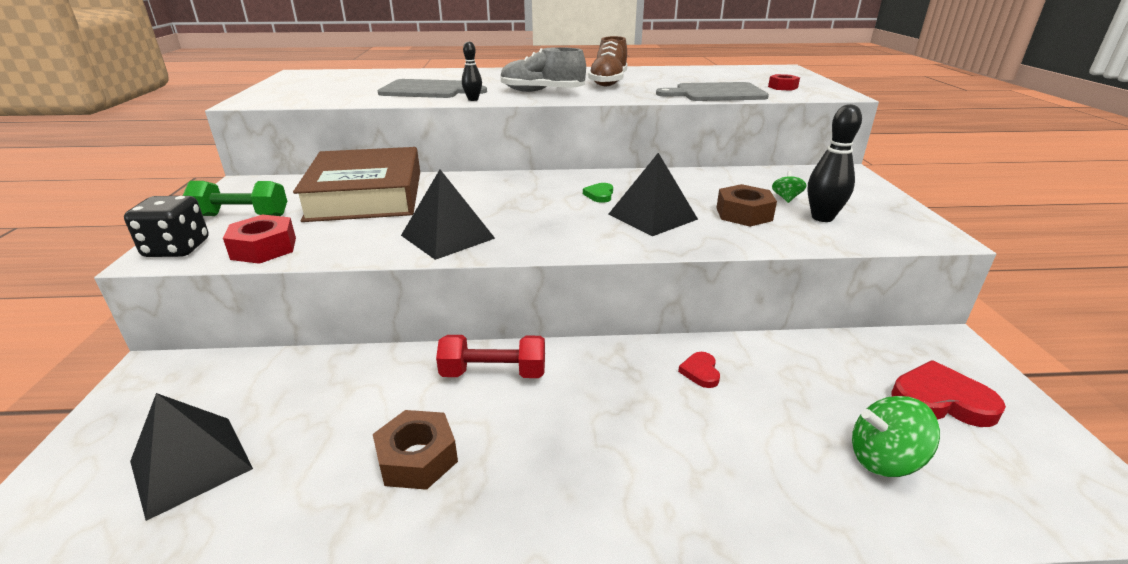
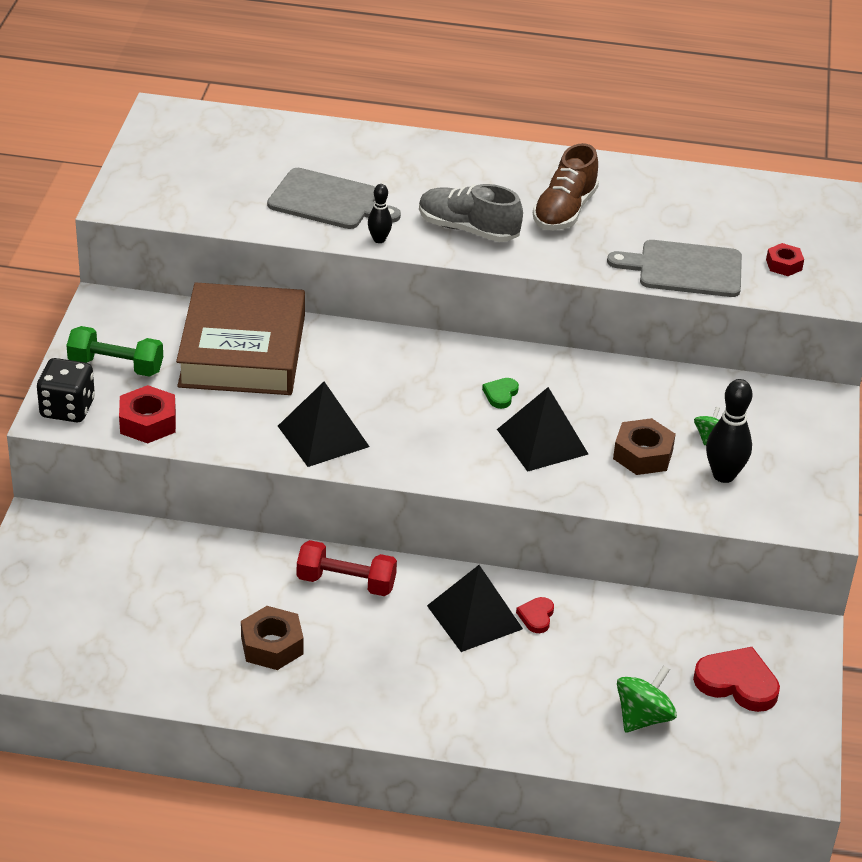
camera: 10 degrees right, 10 degrees up
black pyramid [130,393,253,521] -> black pyramid moved to [427,565,523,652]
green spinning top [852,396,940,477] -> green spinning top turned 120 degrees clockwise [617,665,677,732]

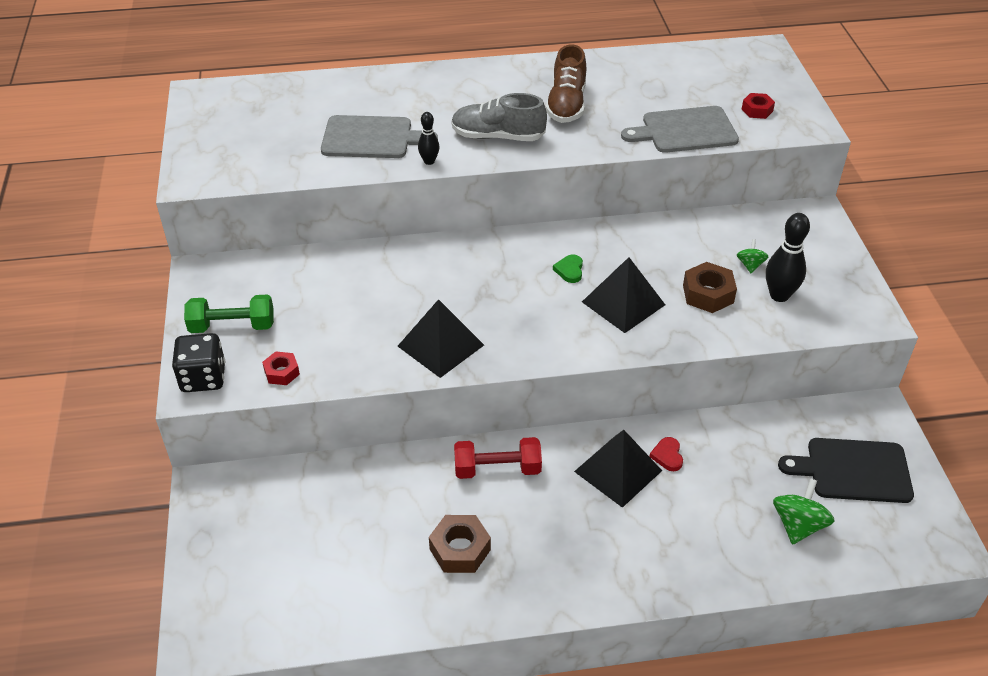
camera: 15 degrees left, 5 degrees up
red nut [119,385,176,444] -> red nut [262,351,300,385], size x0.63
brown book [176,282,305,395] -> none
red heart [693,647,780,712] -> black cutting board [778,438,914,503]

